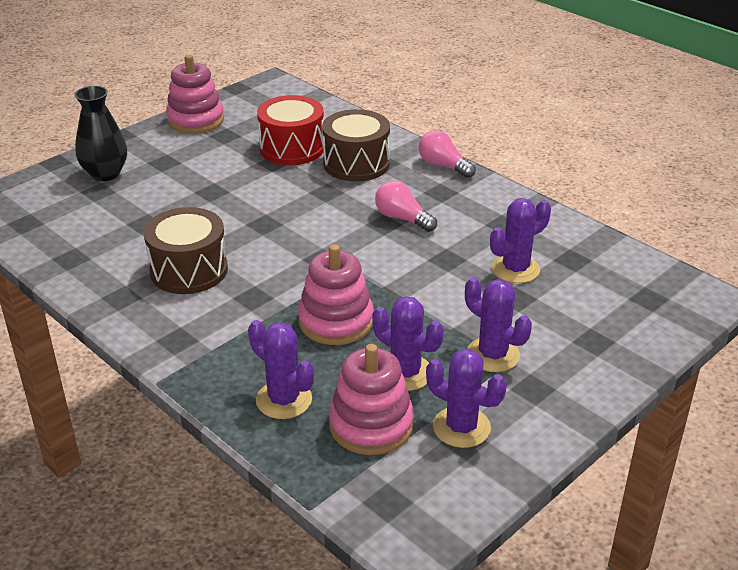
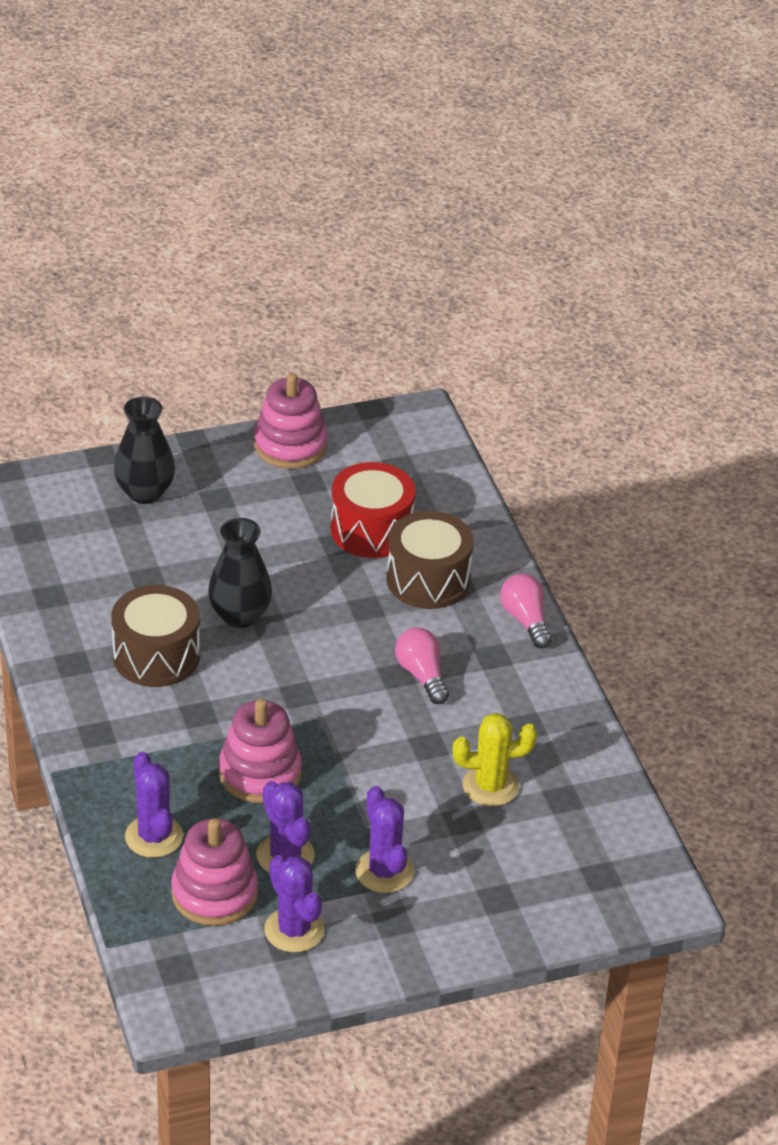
camera: 25 degrees right, 5 degrees up
purple cactus [490,198,551,283] -> yellow cactus [453,713,537,806]
none -> black vase [208,518,272,628]

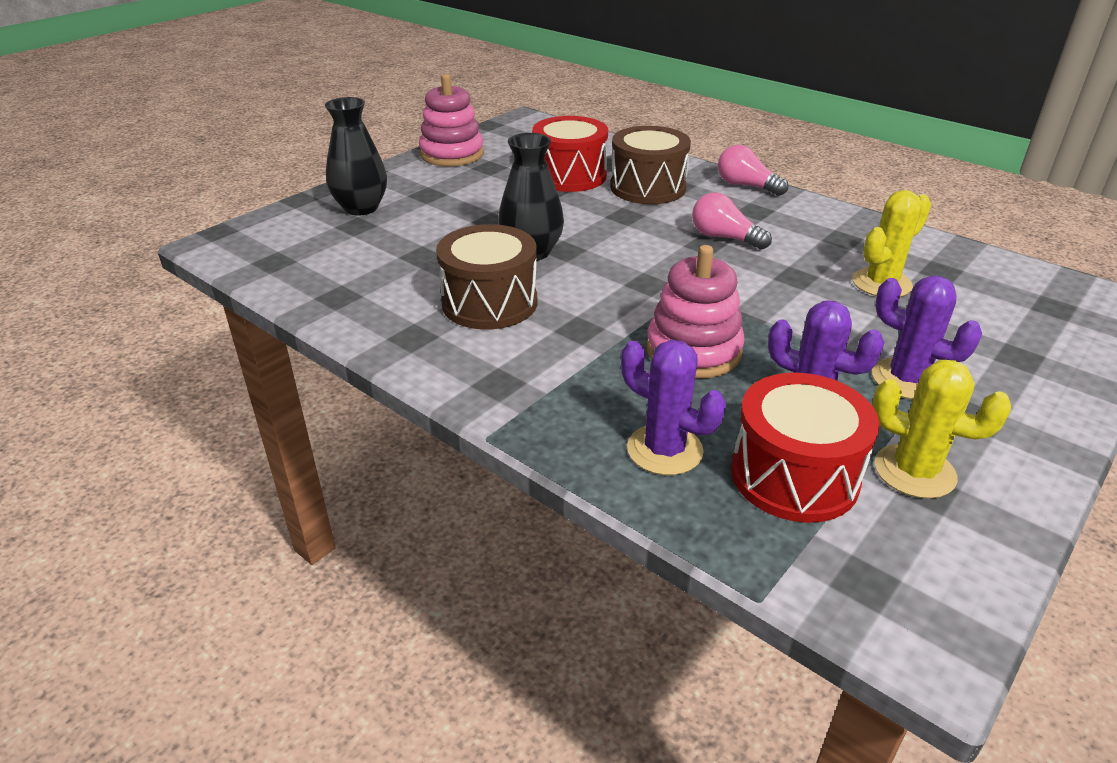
camera: 30 degrees left, 5 degrees down
pink stacking toy [171,818,258,926] -> red drum [731,373,880,523]
purple cactus [264,855,324,953] -> yellow cactus [872,360,1011,499]

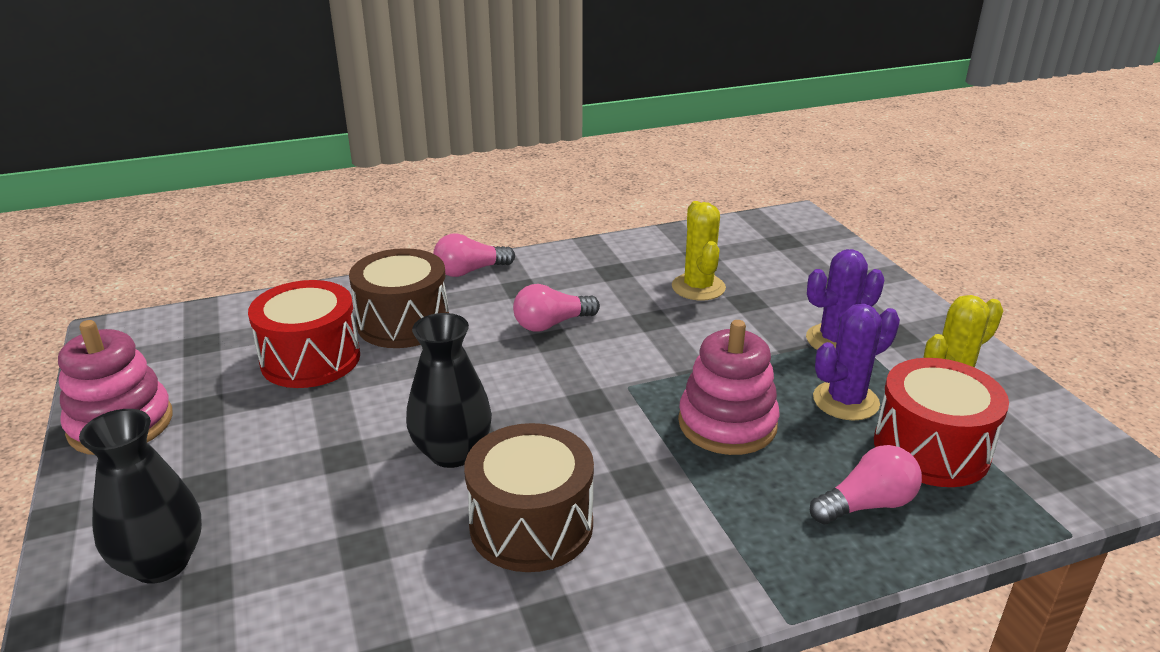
camera: 60 degrees left, 5 degrees down
purple cactus [621,340,726,475] -> pink light bulb [810,445,922,524]

